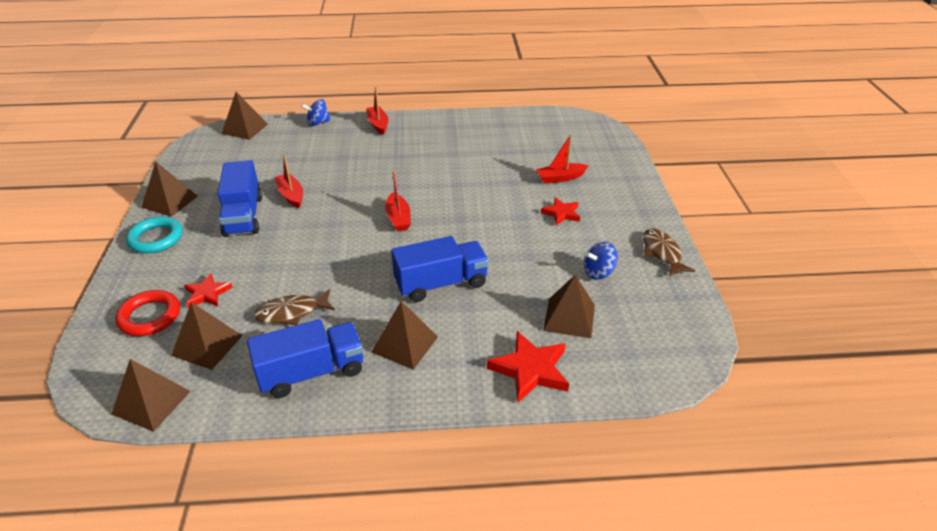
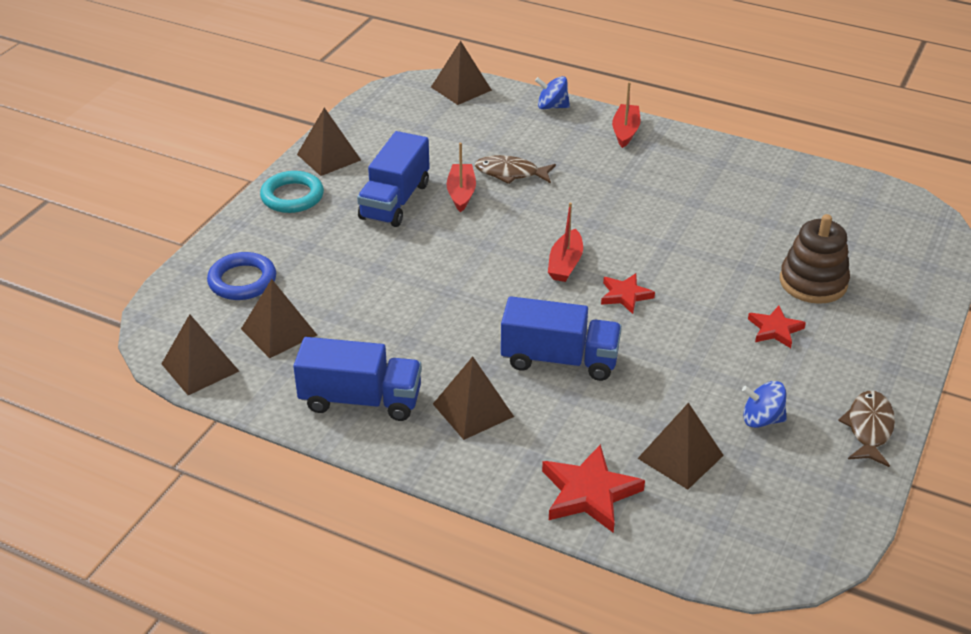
camera: 30 degrees right, 0 degrees up
red ring [115,290,180,336] -> blue ring [207,252,276,300]
red star [184,273,232,308] -> red star moved to [601,273,655,314]
brown fish [254,289,335,325] -> brown fish moved to [475,155,556,184]
red boat [536,134,589,184] -> brown stacking toy [780,214,850,304]

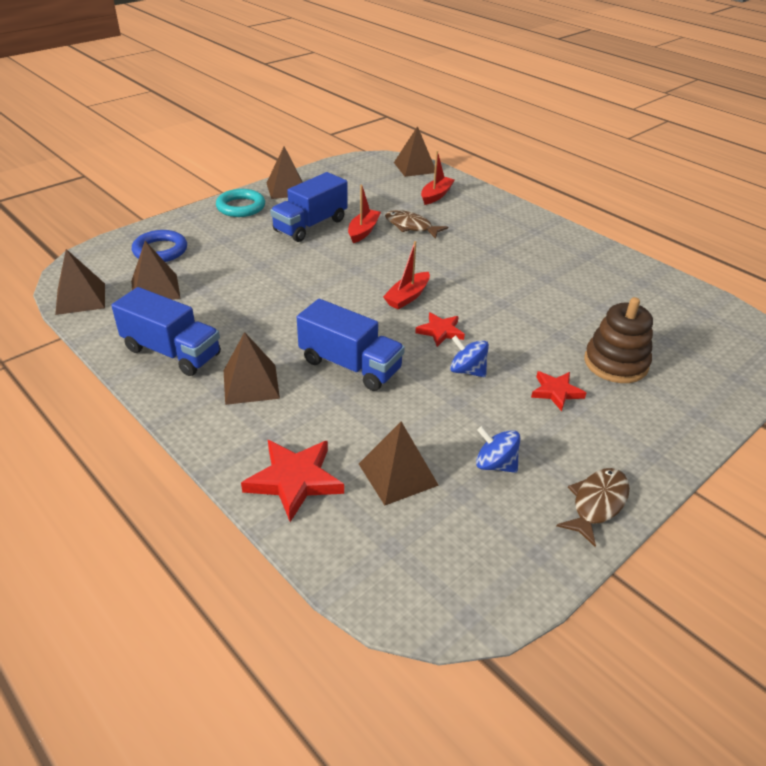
camera: 20 degrees right, 0 degrees up
blue spinning top [535,76,570,109] -> blue spinning top moved to [450,336,489,377]
red boat [612,82,640,148] -> red boat moved to [421,151,455,205]

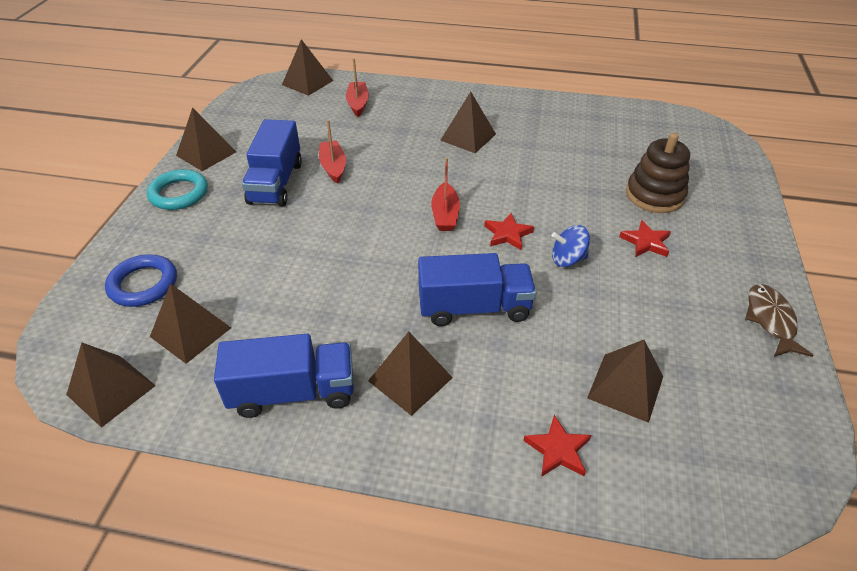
camera: 35 degrees left, 5 degrees up
red star [241,440,344,522] -> red star [523,415,591,477], size x0.62
brown fish [385,210,448,239] -> none
blue spinning top [476,426,520,473] -> none
none -> brown pyramid [440,91,496,153]

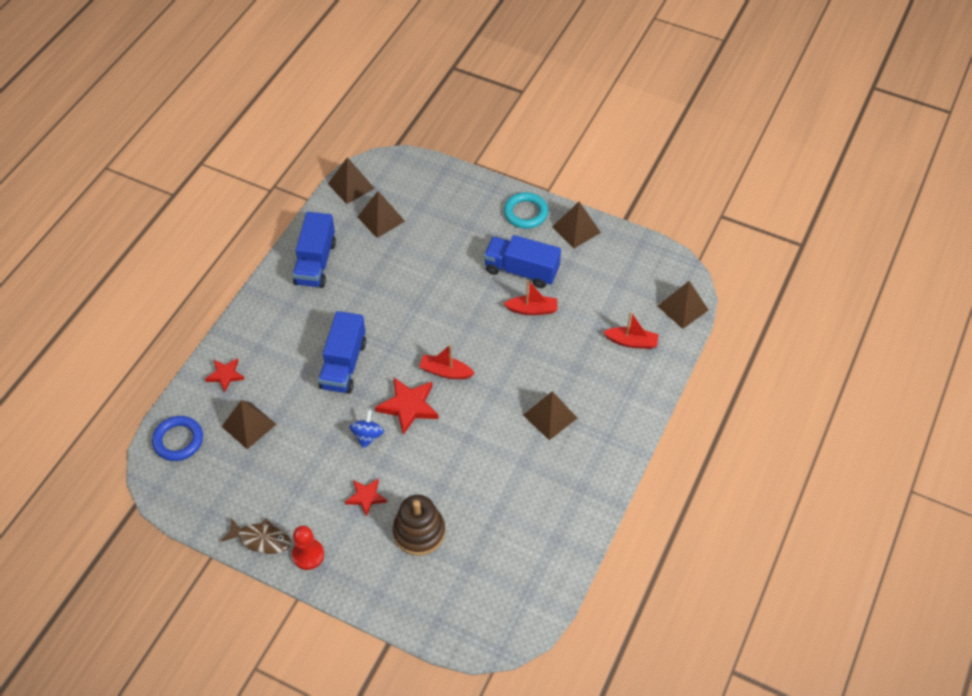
camera: 105 degrees right, 10 degrees up
blue ring [105,254,177,307] -> blue ring moved to [152,416,203,461]
brown pyramid [368,332,453,416] -> none
red star [484,213,534,250] -> red star [375,378,439,435], size x1.61
none -> red pawn [292,525,324,570]

